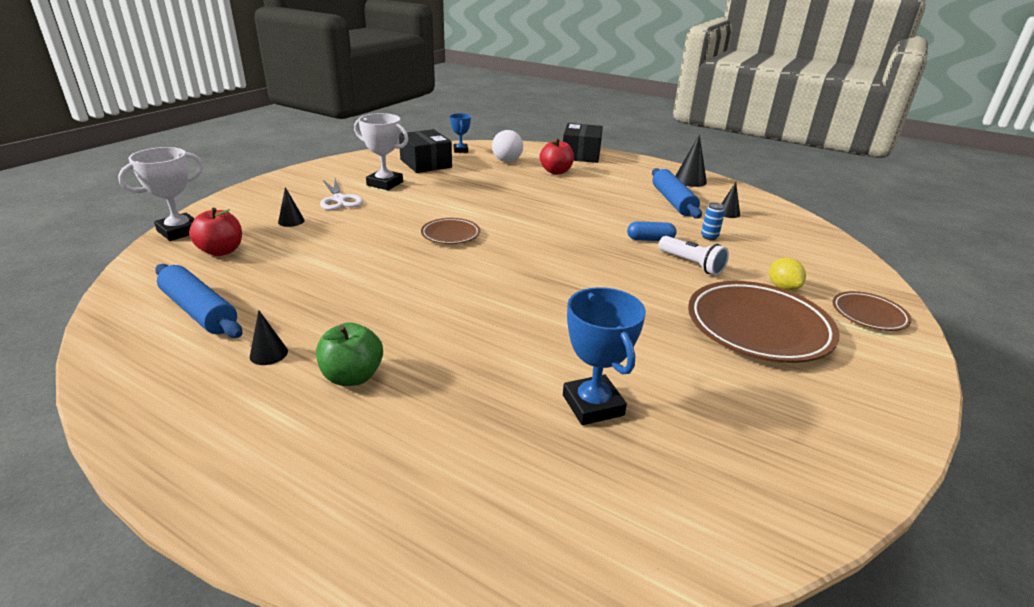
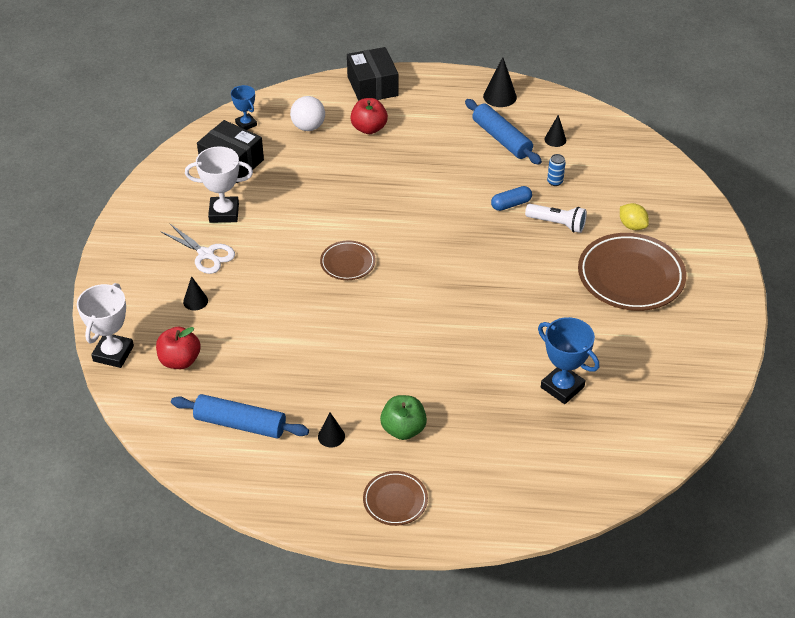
camera: 25 degrees left, 15 degrees up
brown plate [832,291,911,331] -> brown plate moved to [363,471,428,526]

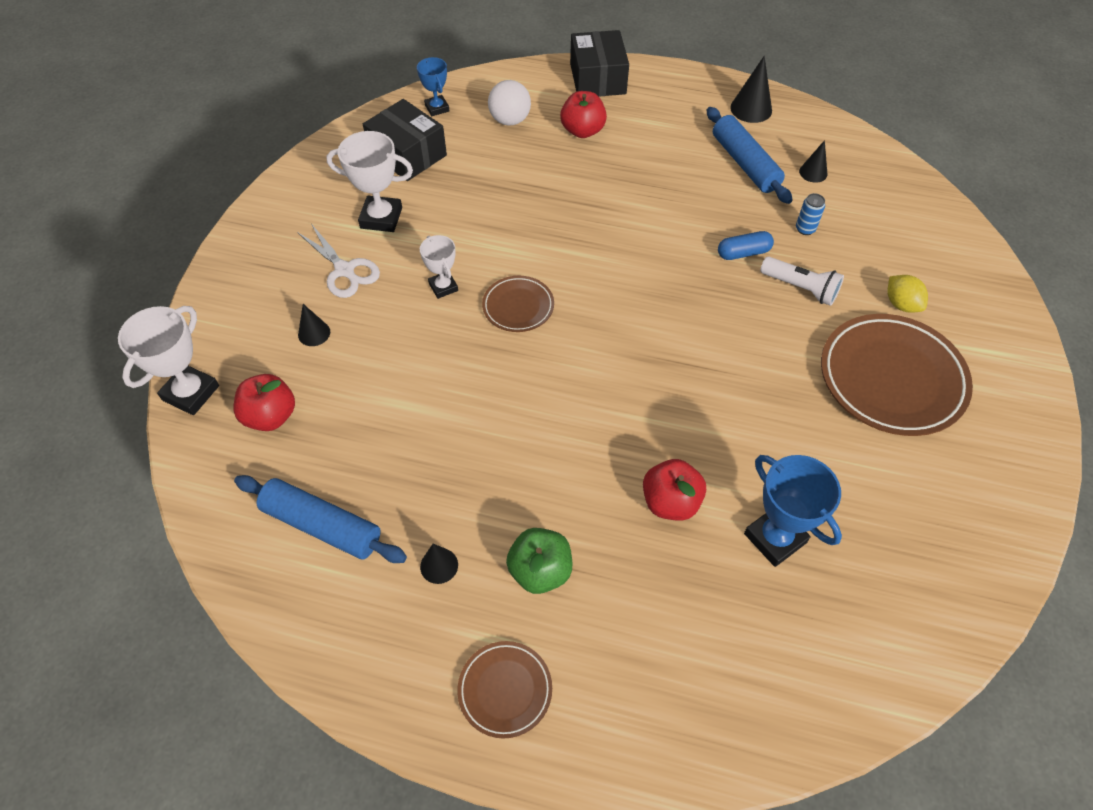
camera: 10 degrees right, 10 degrees up
none -> white trophy [420,235,458,299]
none -> red apple [643,459,706,521]

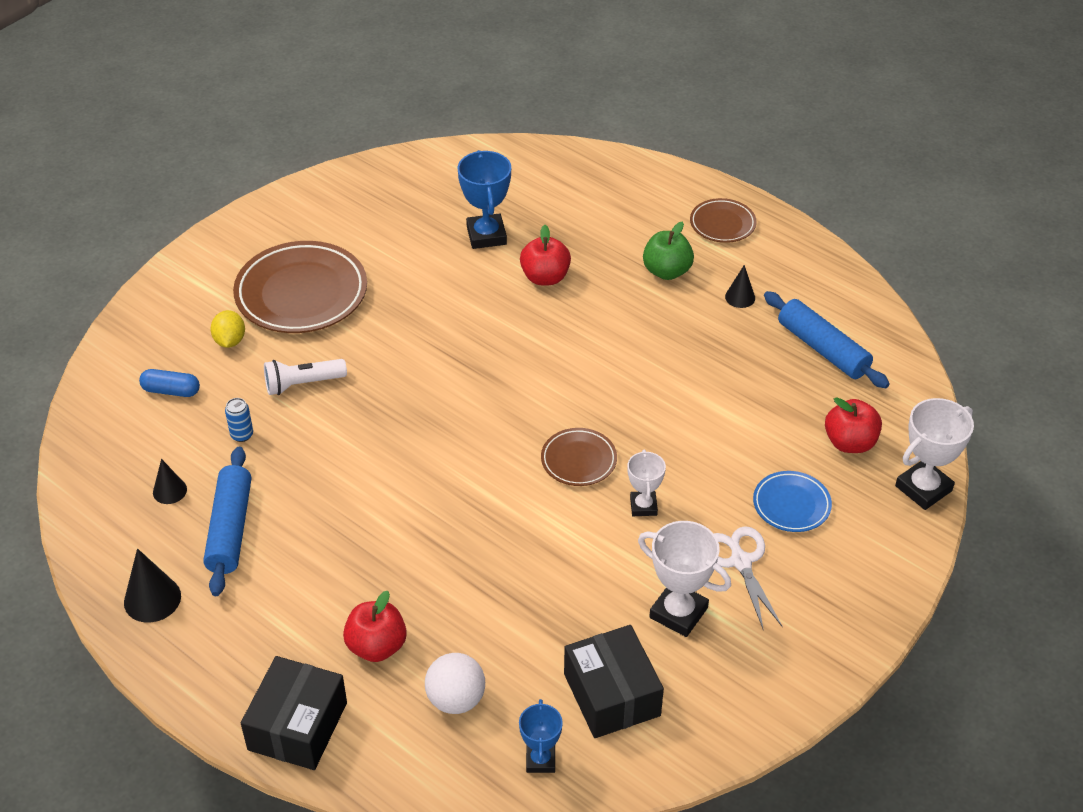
camera: 155 degrees left, 10 degrees down
black cone [298,304,330,346] -> blue plate [753,471,832,532]
blue capsule [718,231,774,260] -> blue capsule moved to [139,369,200,397]
white flashlight [760,257,844,306] -> white flashlight turned 75 degrees counterclockwise [264,359,347,395]

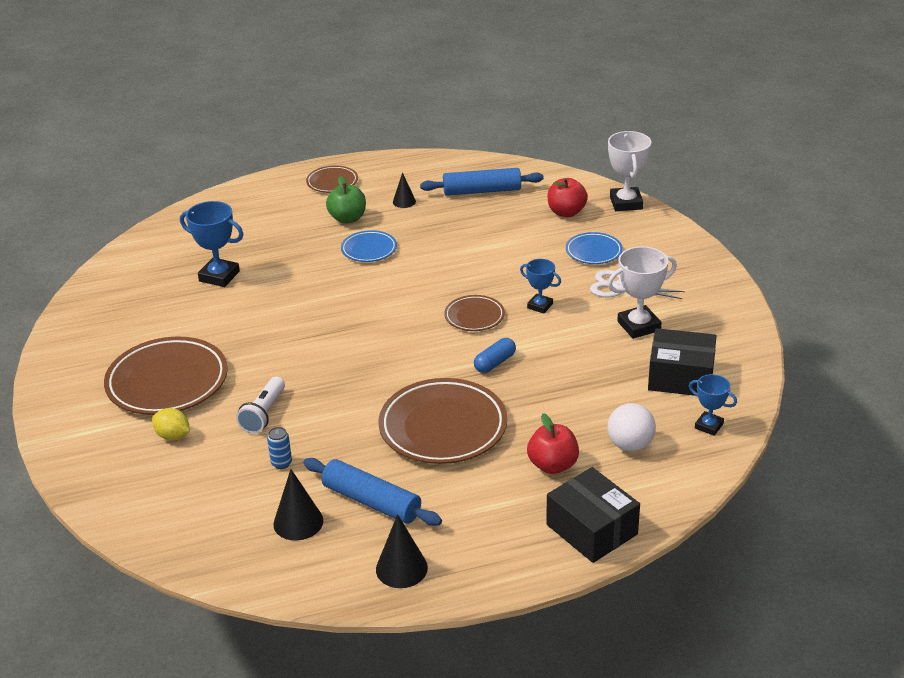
camera: 55 degrees left, 10 degrees down
blue capsule [139,369,200,397] -> blue capsule moved to [474,338,516,373]
black cone [153,459,187,504] -> black cone [273,469,323,541], size x1.58
red apple [520,225,571,286] -> none
white trophy [627,450,666,516] -> blue trophy [520,259,561,314]
none -> blue plate [341,230,397,262]
none -> brown plate [379,378,507,464]

